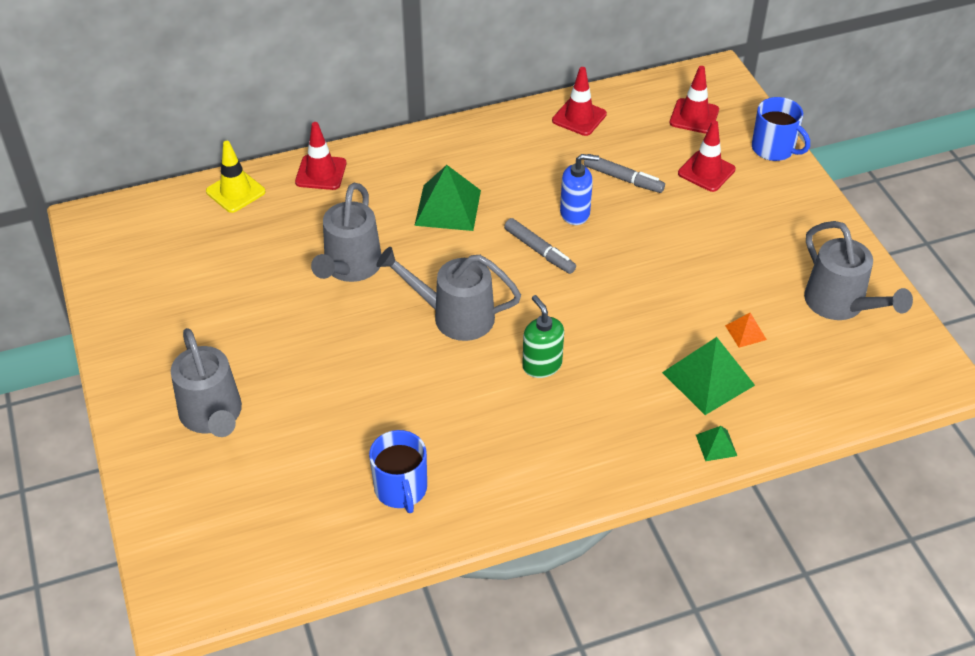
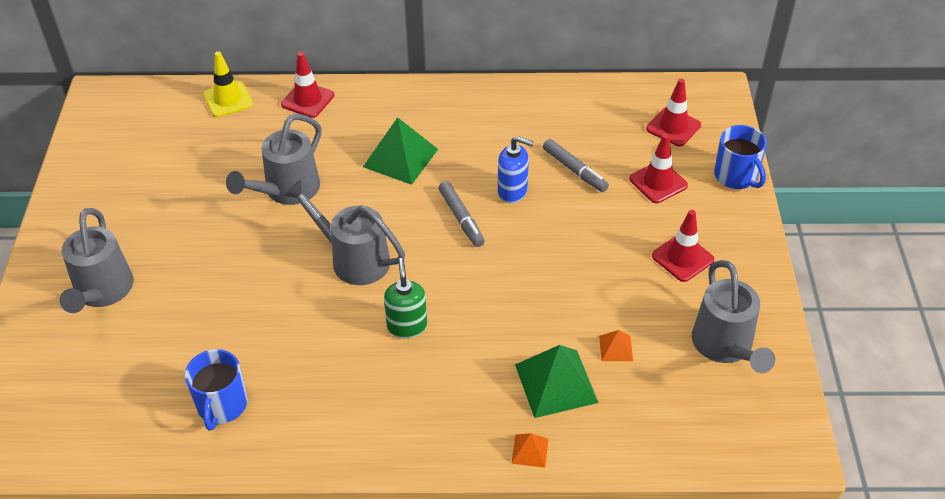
camera: 20 degrees right, 0 degrees up
red traffic cone [552,67,607,136] -> red traffic cone moved to [652,210,714,282]
green pyramid [696,426,737,461] -> orange pyramid [511,433,549,468]

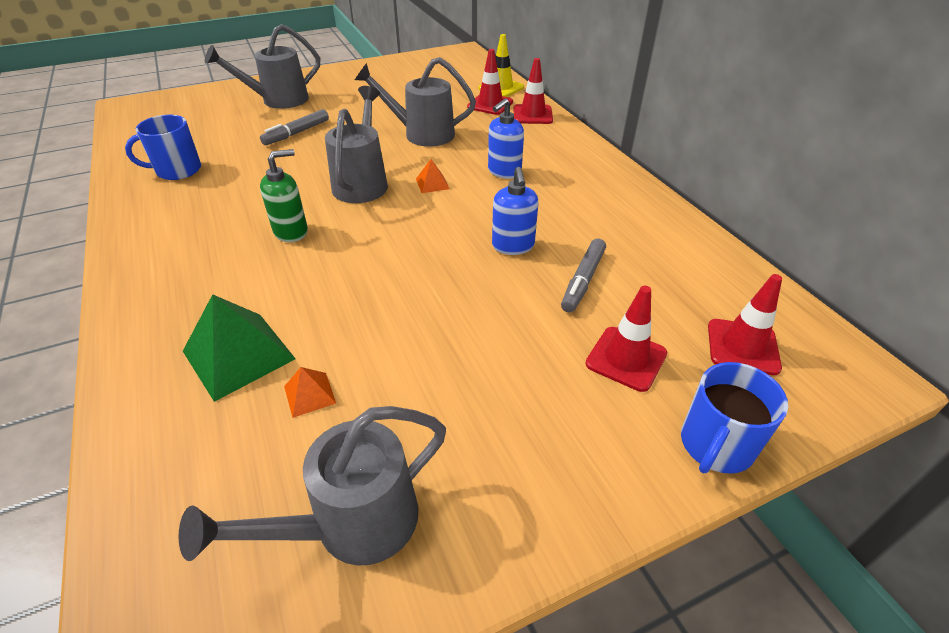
camera: 65 degrees right, 5 degrees down
green pyramid [363,117,438,185] -> blue soap dispenser [488,98,524,179]
grey marker [439,181,485,247] -> grey marker moved to [260,109,329,145]
orange pyramid [511,433,549,468] -> orange pyramid moved to [416,159,450,193]
red traffic cone [652,210,714,282] -> red traffic cone moved to [467,49,513,115]

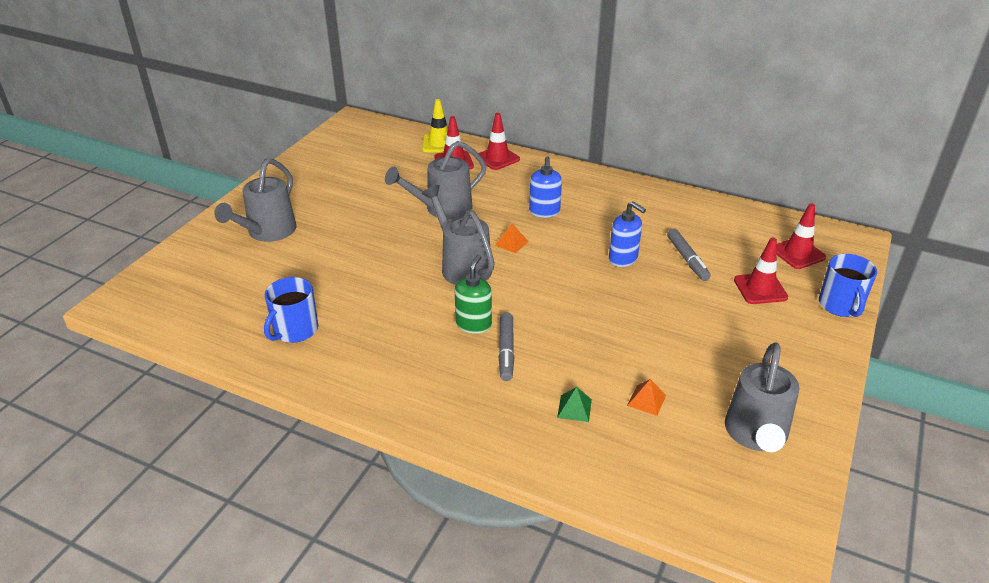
camera: 40 degrees left, 5 degrees down
green pyramid [183,294,296,402] -> green pyramid [557,387,592,422], size x0.49
grey marker [260,109,329,145] -> grey marker moved to [499,312,514,381]

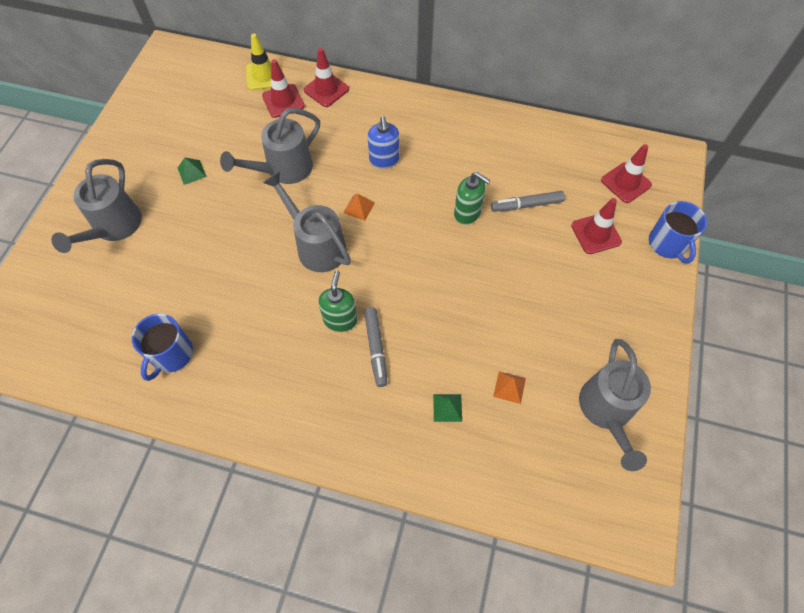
camera: 10 degrees left, 25 degrees up
blue soap dispenser [609,201,646,267] -> green soap dispenser [454,172,491,225]
grey marker [667,229,711,281] -> grey marker turned 105 degrees clockwise [491,191,565,212]
none -> green pyramid [178,158,207,185]

